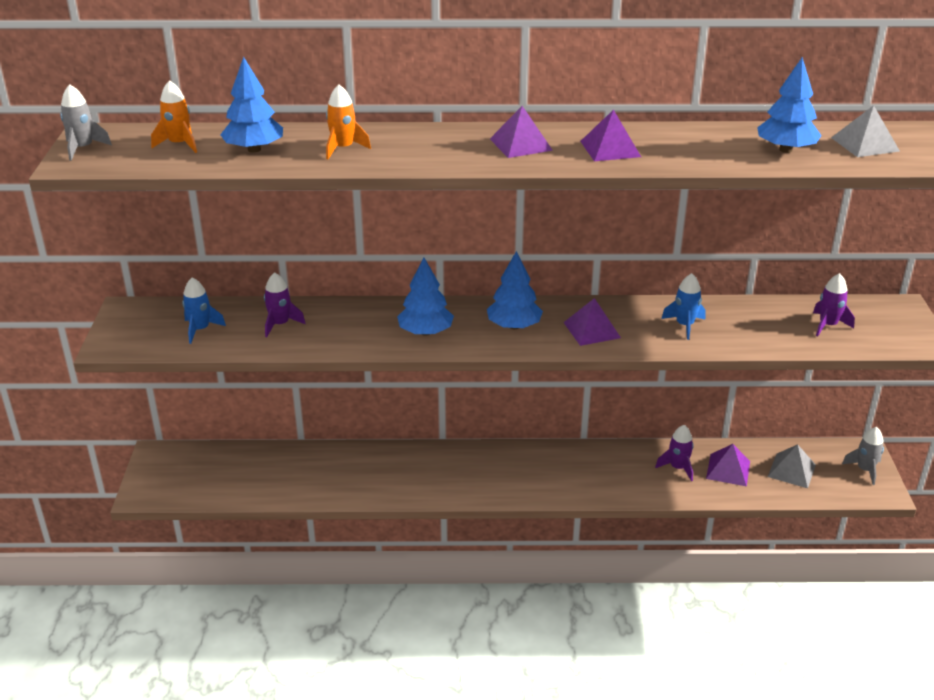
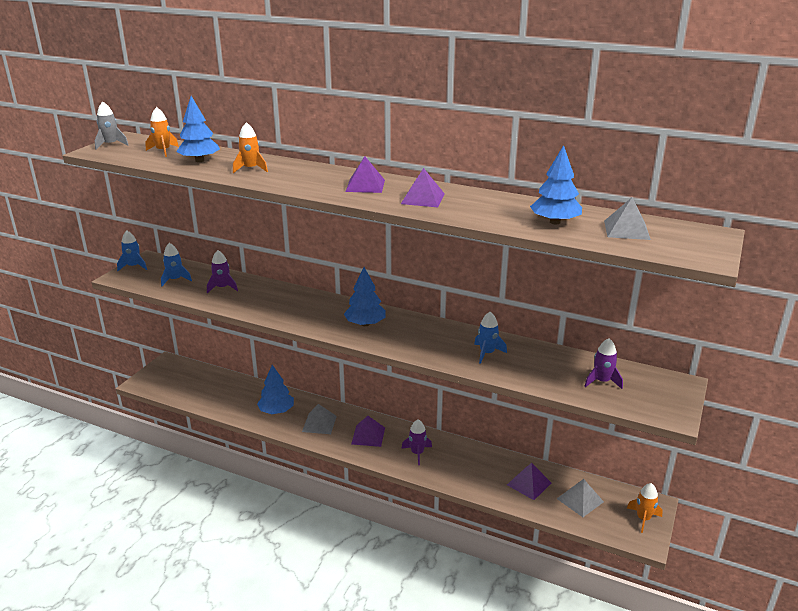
camera: 25 degrees right, 5 degrees down
blue tree [397,257,454,336] -> blue tree moved to [257,365,294,414]
purple pyramid [563,298,621,346] -> purple pyramid moved to [351,416,385,447]
purple rocket [655,425,694,481] -> purple rocket moved to [401,420,432,465]
grey rocket [842,427,884,485] -> orange rocket [627,483,663,533]
none -> blue rocket [117,231,147,271]
none -> grey pyramid [302,404,337,434]

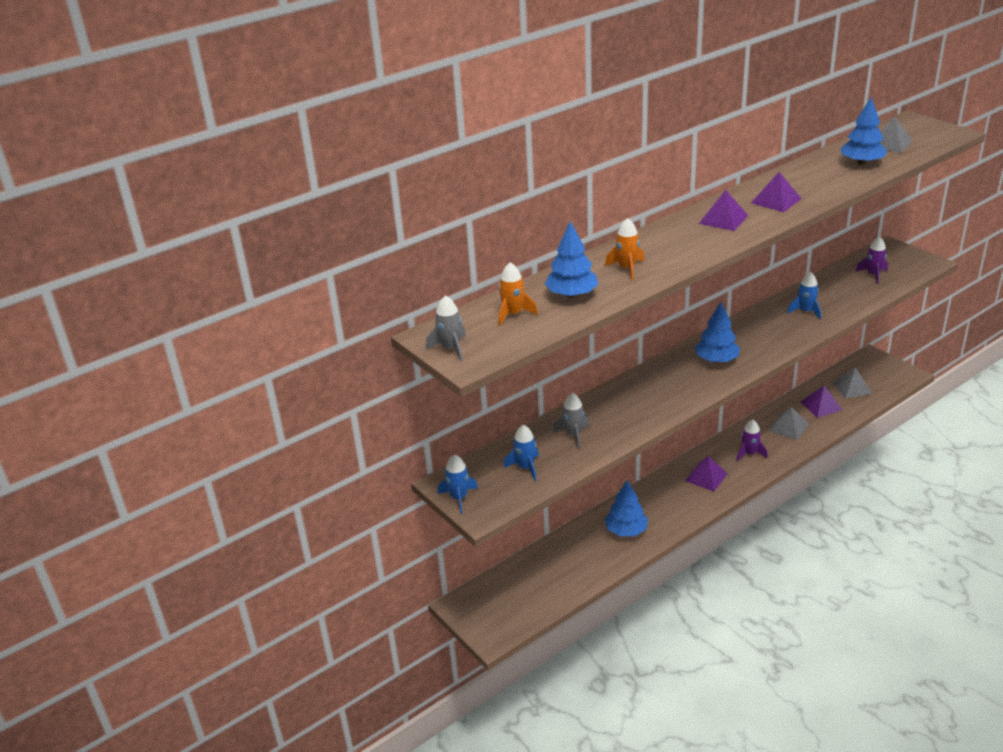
camera: 60 degrees left, 5 degrees up
purple rocket [207,250,238,293] -> grey rocket [553,393,590,449]
grey pyramid [302,404,337,434] -> grey pyramid moved to [768,407,809,440]
orange rocket [627,483,663,533] -> none

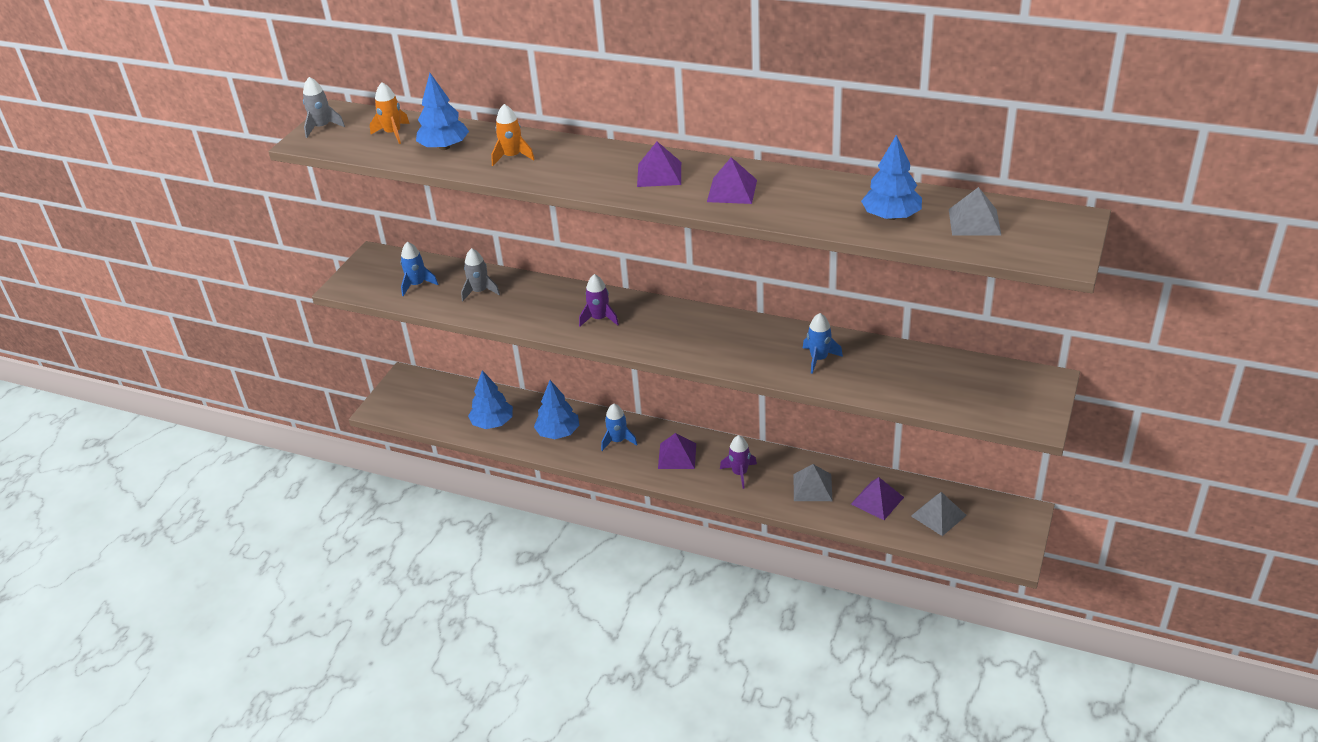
camera: 60 degrees right, 5 degrees up
blue rocket [438,454,478,514] -> blue rocket moved to [601,403,638,451]
blue tree [695,302,740,363] -> blue tree moved to [468,370,513,429]
purple rocket [855,236,888,284] -> purple rocket moved to [579,274,619,326]

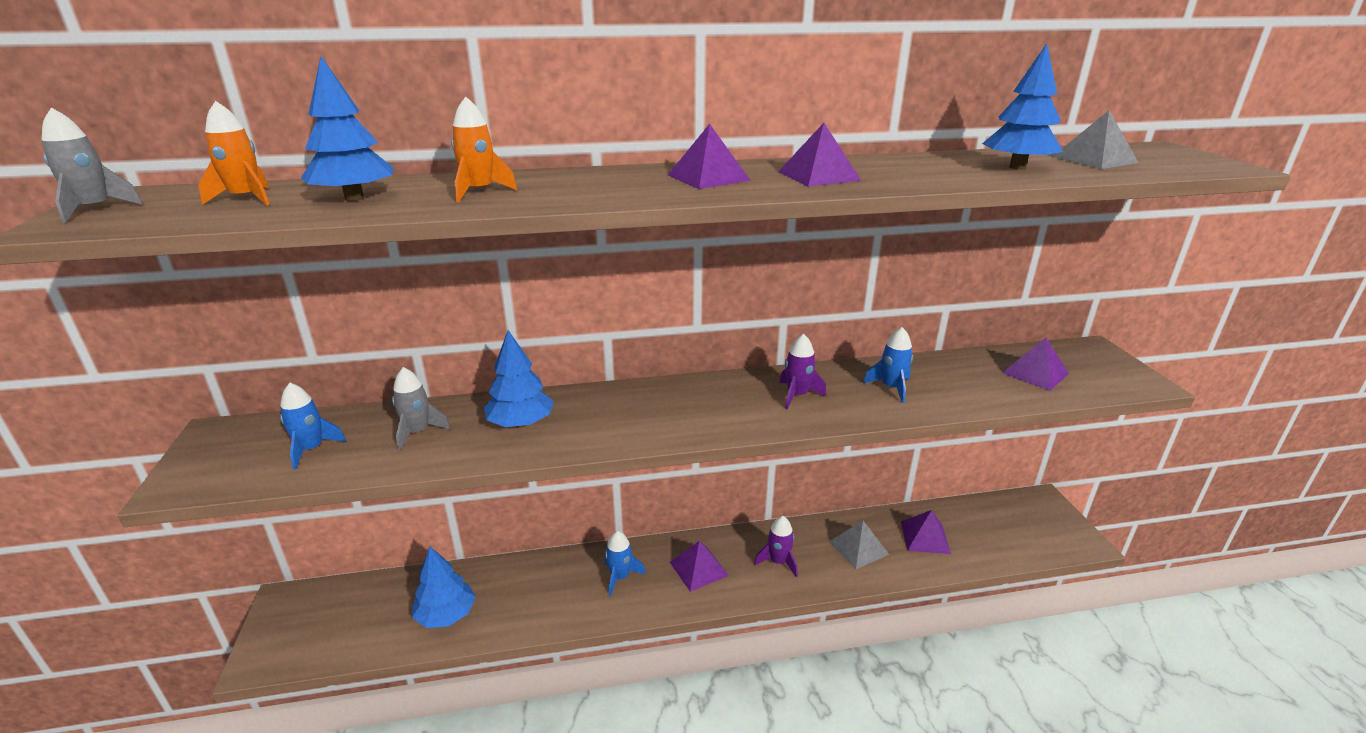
camera: 35 degrees left, 10 degrees down
blue tree [534,380,580,439] -> blue tree moved to [484,330,554,428]
purple rocket [579,274,619,326] -> purple rocket moved to [780,334,826,409]
grey pyramid [911,492,967,536] -> none
none -> purple pyramid [1002,337,1069,391]

